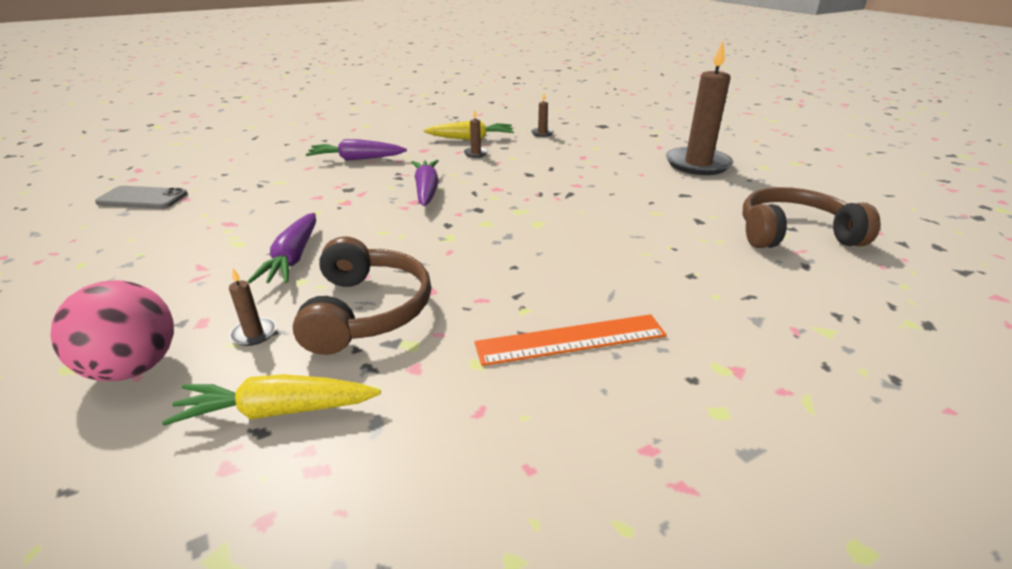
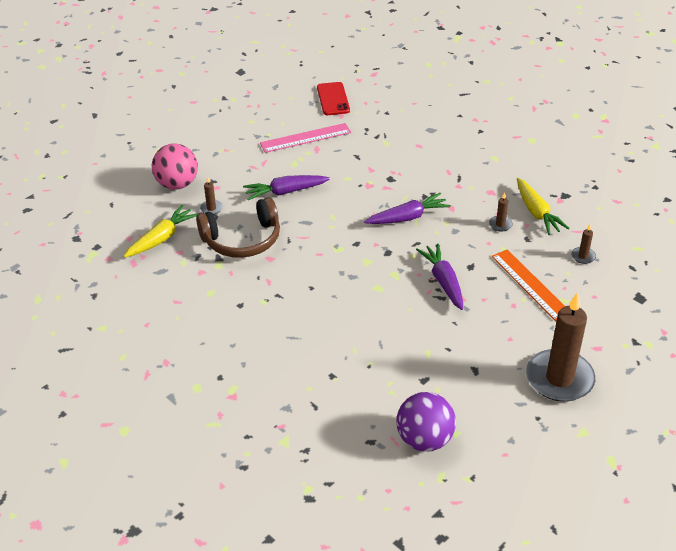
camera: 75 degrees right, 10 degrees up
grey phone [95,186,188,209] -> red phone [317,82,350,115]
yellow carrot [162,374,381,425] -> yellow carrot turned 60 degrees clockwise [123,205,198,258]
purple carrot [306,139,407,161] -> purple carrot moved to [416,243,463,310]
orange ruler [475,314,667,366] -> orange ruler moved to [492,249,565,321]
brown headphones [743,187,880,248] -> purple ball [397,392,456,452]
none -> pink ruler [260,123,351,153]

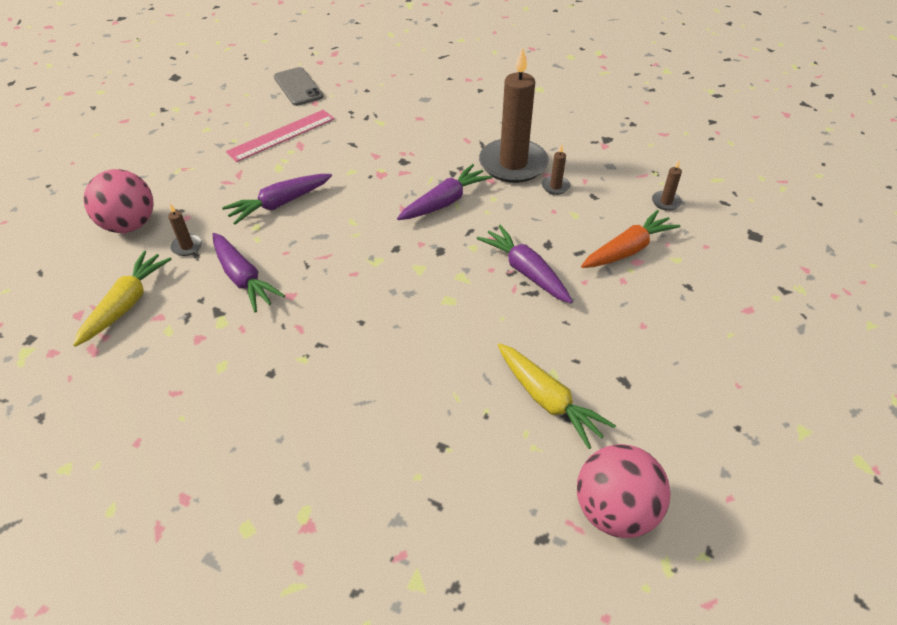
camera: 20 degrees left, 5 degrees up
brown headphones [196,197,280,258] -> purple carrot [213,233,285,312]
red phone [317,82,350,115] -> grey phone [274,67,323,106]
purple ball [397,392,456,452] -> pink ball [577,444,671,538]
orange ruler [492,249,565,321] -> orange carrot [581,210,681,268]
yellow carrot [517,178,570,235] -> yellow carrot moved to [498,343,616,449]
brown candle [526,292,595,402] -> brown candle moved to [479,48,549,183]

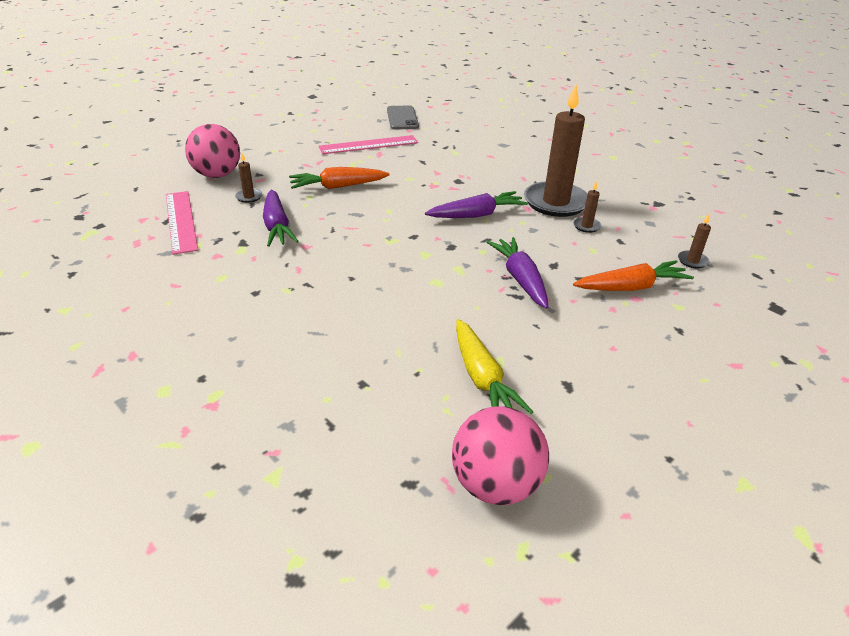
camera: 20 degrees right, 10 degrees down
yellow carrot [73,251,172,347] -> pink ruler [166,191,198,255]
purple carrot [222,174,332,225] -> orange carrot [289,167,389,189]

